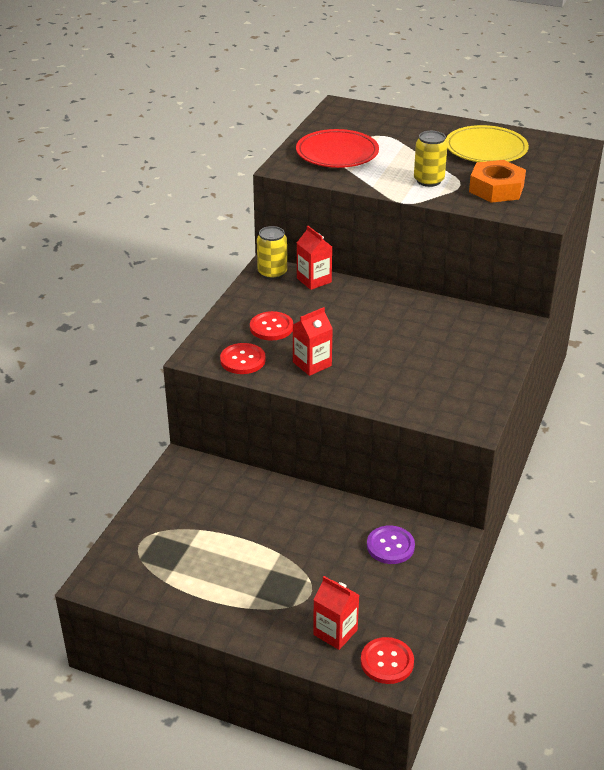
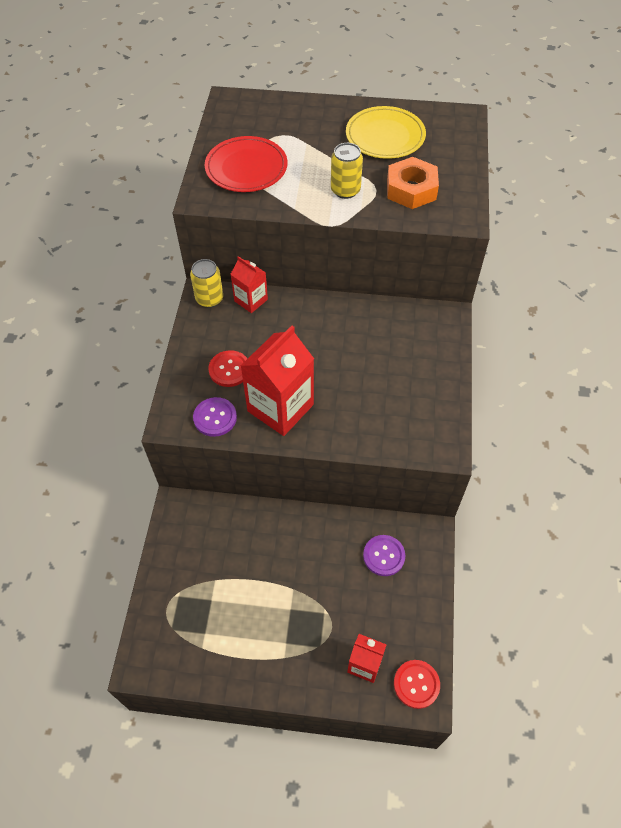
camera: 15 degrees left, 20 degrees up
red button [220,343,266,374] -> purple button [193,397,237,437]
red carton [293,307,333,376] -> red carton [241,326,314,436], size x1.80

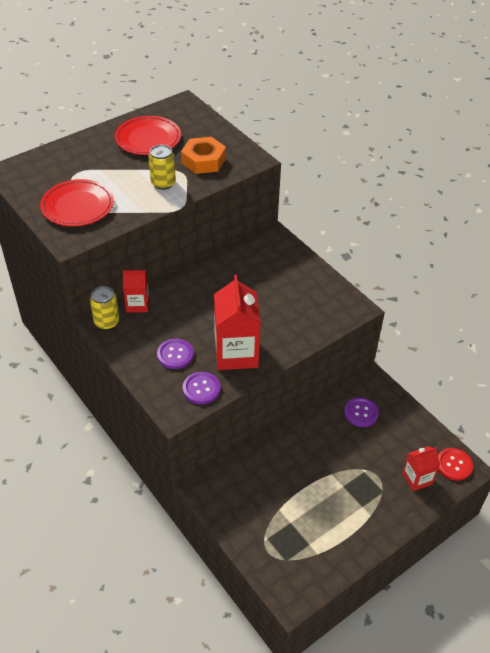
camera: 45 degrees left, 10 degrees down
red button [208,350,247,387] -> purple button [157,339,194,369]
yellow plate [346,106,426,159] -> red plate [115,116,181,155]

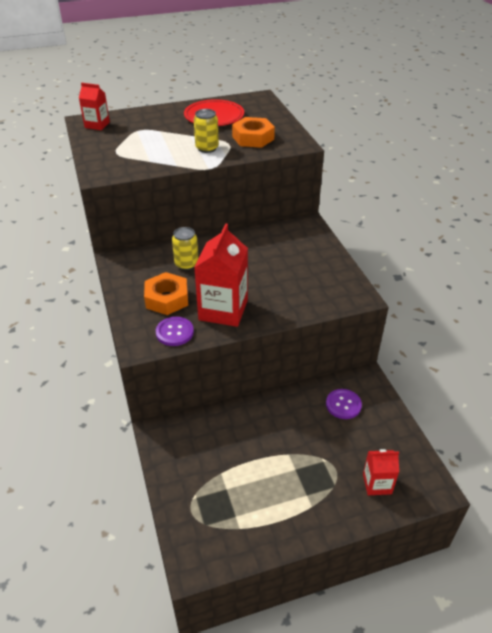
camera: 20 degrees right, 5 degrees down
red plate [40,179,114,227] -> none
yellow can [90,286,120,330] -> yellow can moved to [172,227,199,270]
red carton [123,270,149,313] -> red carton moved to [79,83,110,130]
purple button [157,339,194,369] -> orange nut [144,272,188,315]
red button [438,448,473,481] -> none

